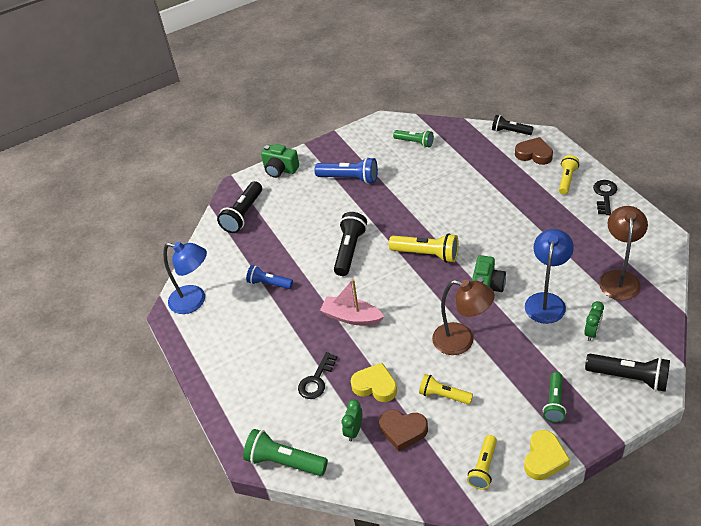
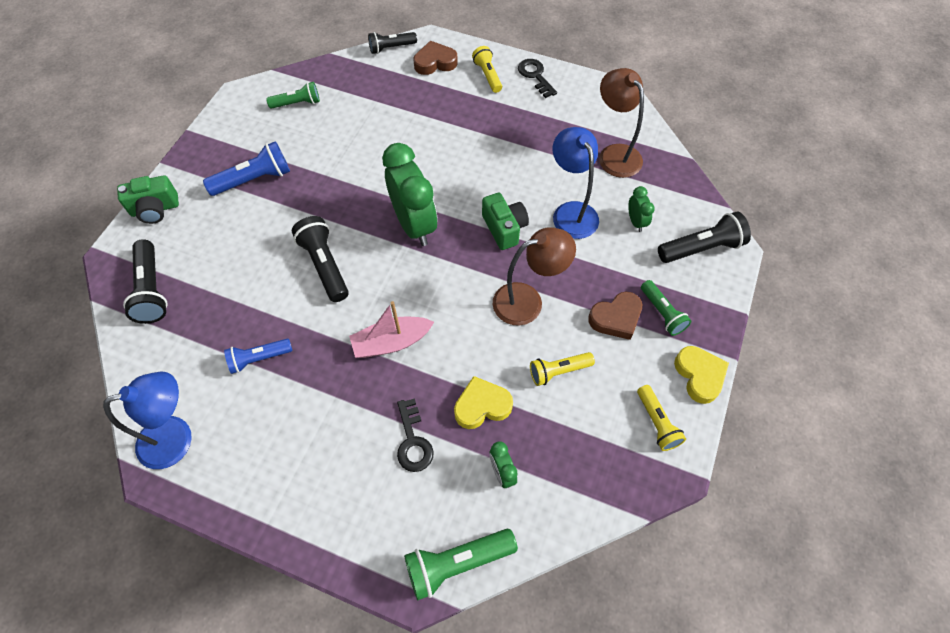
camera: 45 degrees left, 15 degrees up
brown heart [379,409,428,451] -> brown heart moved to [588,291,642,340]
yellow flashlight [389,233,459,263] -> green clock [382,143,437,246]

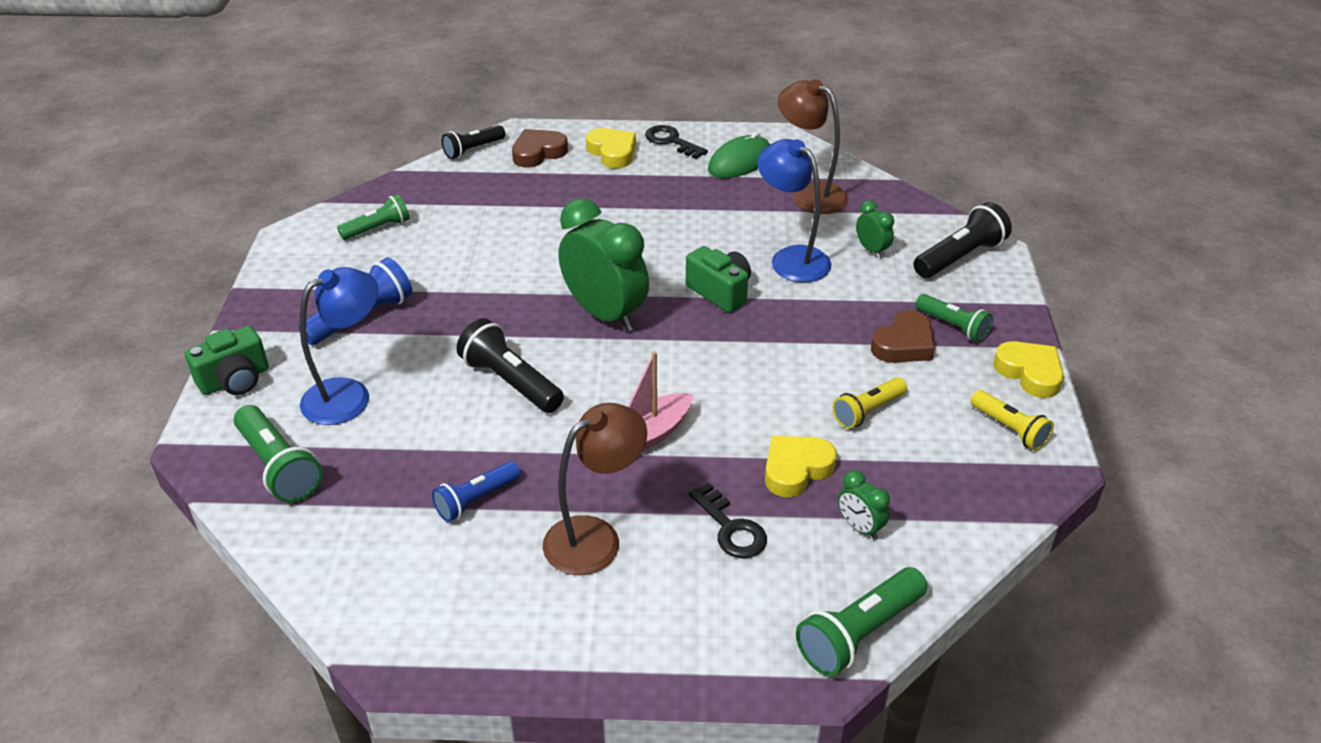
camera: 20 degrees left, 20 degrees down
blue lamp [103,371,192,469] -> blue lamp moved to [300,267,379,425]
black flashlight [123,239,168,324] -> green flashlight [234,405,323,503]
yellow flashlight [472,46,502,93] -> yellow heart [586,128,636,169]
brown lamp [493,227,576,326] -> brown lamp moved to [543,403,647,575]
none -> green mouse [708,132,770,178]

